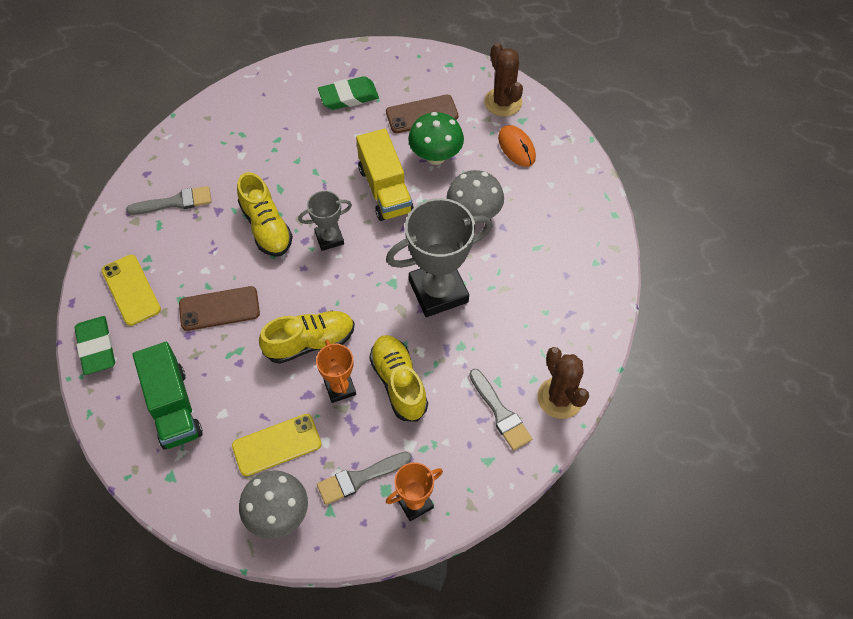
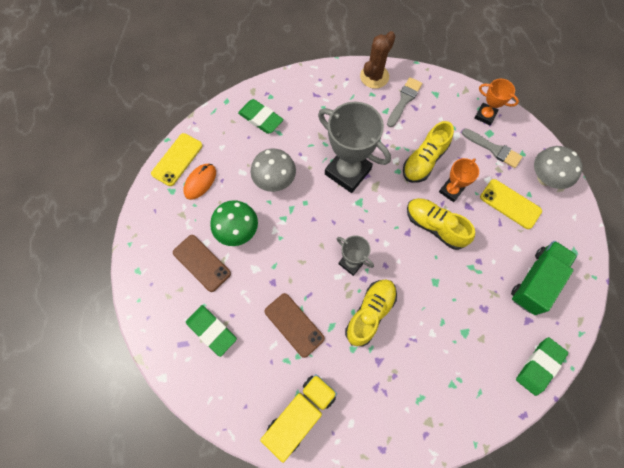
camera: 120 degrees left, 10 degrees up
yellow phone [102,255,161,326] -> yellow phone moved to [151,133,203,186]
grey brush [126,186,212,215] -> none
brown phone [179,286,260,331] -> brown phone moved to [265,293,325,358]
yellow truck [356,129,414,221] -> yellow truck moved to [260,374,337,463]
brown cactus [484,43,523,117] -> none
none -> green eraser [238,99,284,134]

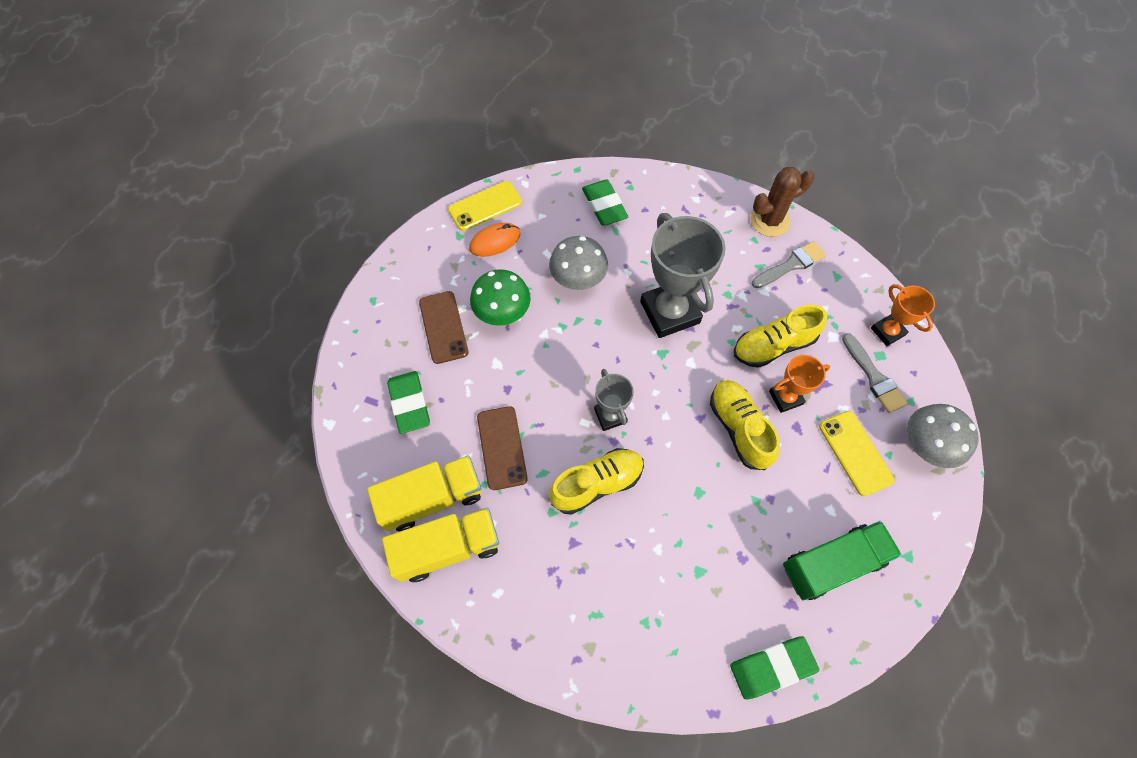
camera: 30 degrees right, 5 degrees down
none -> yellow truck [367,455,482,532]

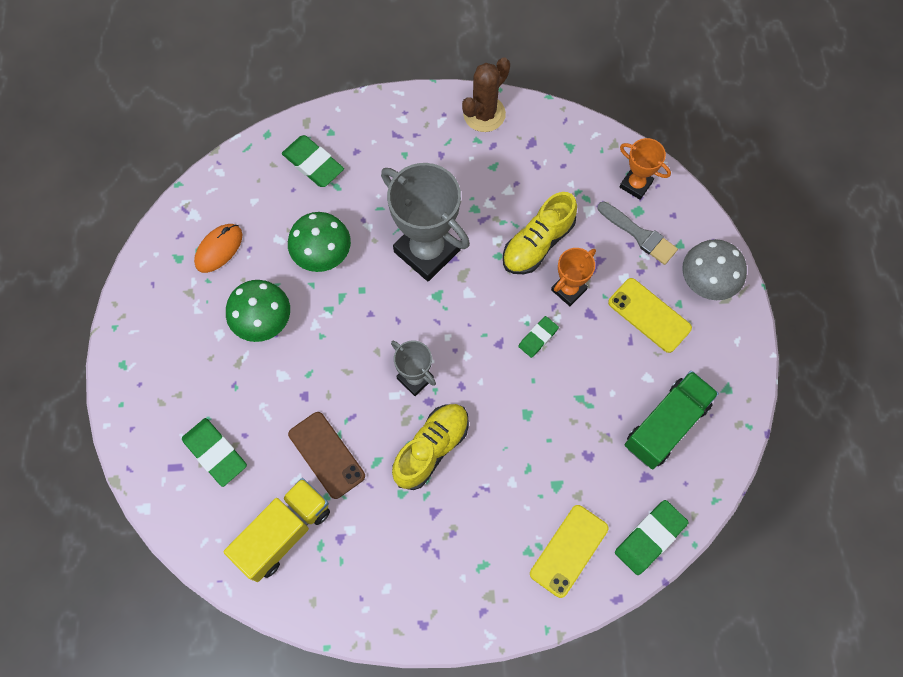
camera: 25 degrees left, 5 degrees up
yellow truck [382,508,499,582] -> none
brown phone [419,291,469,364] -> none
yellow phone [448,181,522,231] -> yellow phone moved to [530,505,609,598]
grey mushroom [549,236,608,290] -> green mushroom [288,212,351,272]
yellow shoe [710,380,780,470] -> green eraser [518,316,559,358]
grey brush [752,241,826,288] -> none

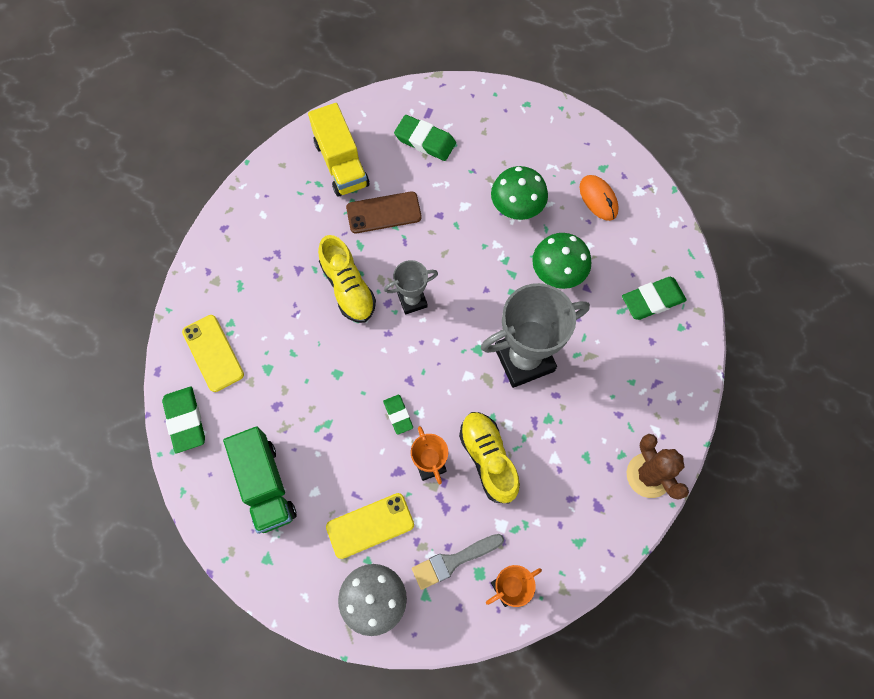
camera: 115 degrees right, 0 degrees up
green eraser [182,418,247,487] -> green eraser turned 45 degrees clockwise [394,115,456,161]

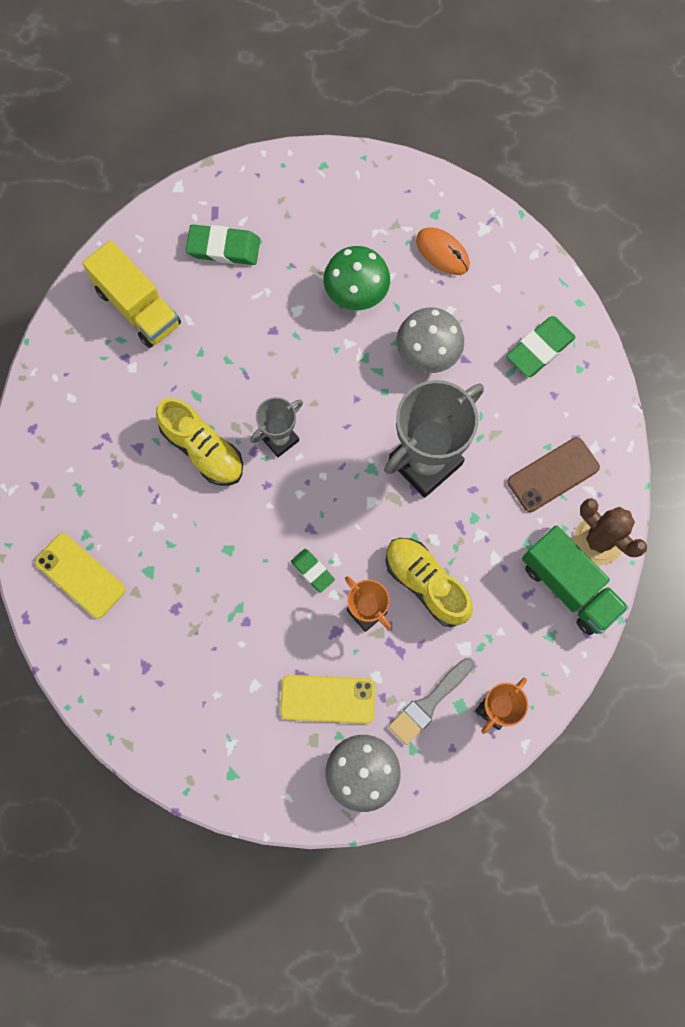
camera: 20 degrees left, 5 degrees up
green eraser [162,387,205,453] -> none
green truck [223,426,296,534] -> green truck moved to [522,525,629,635]
yellow phone [326,493,414,559] -> yellow phone turned 45 degrees clockwise [280,675,375,724]
brown phone [346,191,422,233] -> brown phone moved to [507,437,600,512]
green mushroom [532,233,591,289] -> grey mushroom [396,308,464,373]

